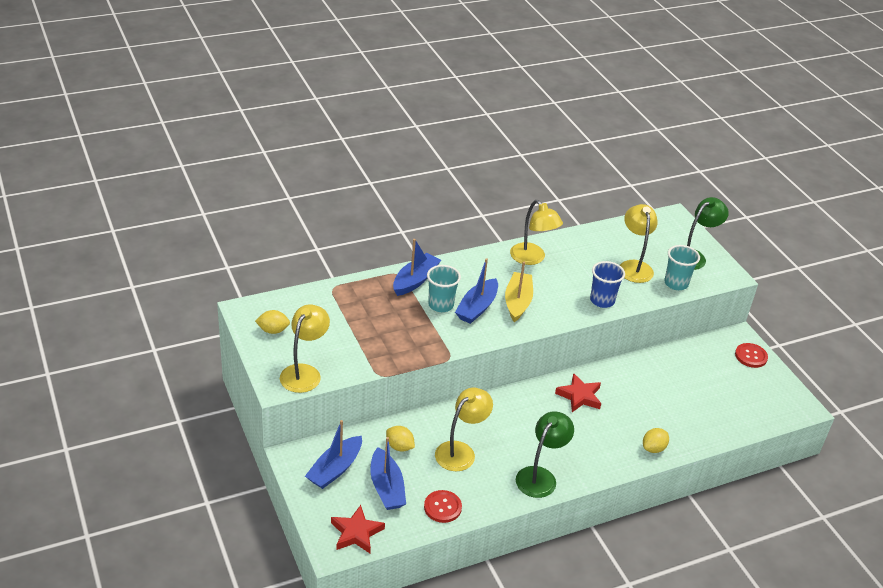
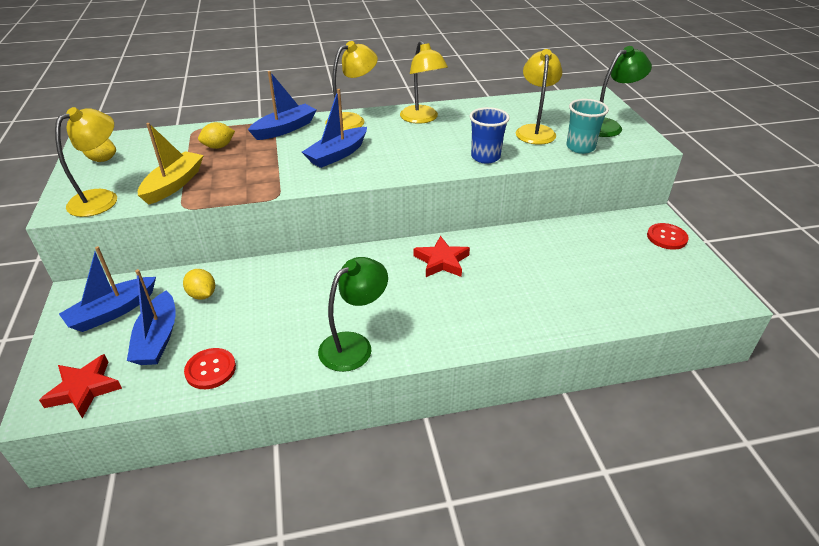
camera: 15 degrees right, 0 degrees up
turquoise cup [427,265,461,312] -> none
yellow lamp [435,388,493,471] -> yellow lamp moved to [325,41,378,130]
yellow boat [505,262,533,322] -> yellow boat moved to [138,123,204,205]
yellow lemon [643,428,669,453] -> yellow lemon moved to [198,122,235,149]

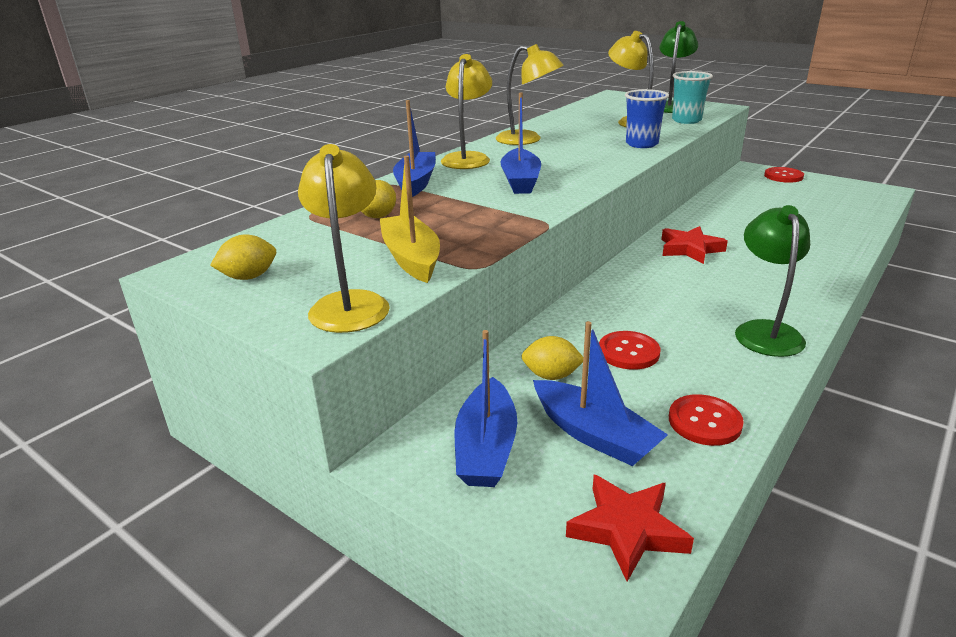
camera: 40 degrees left, 10 degrees down
none -> red button [599,331,660,370]

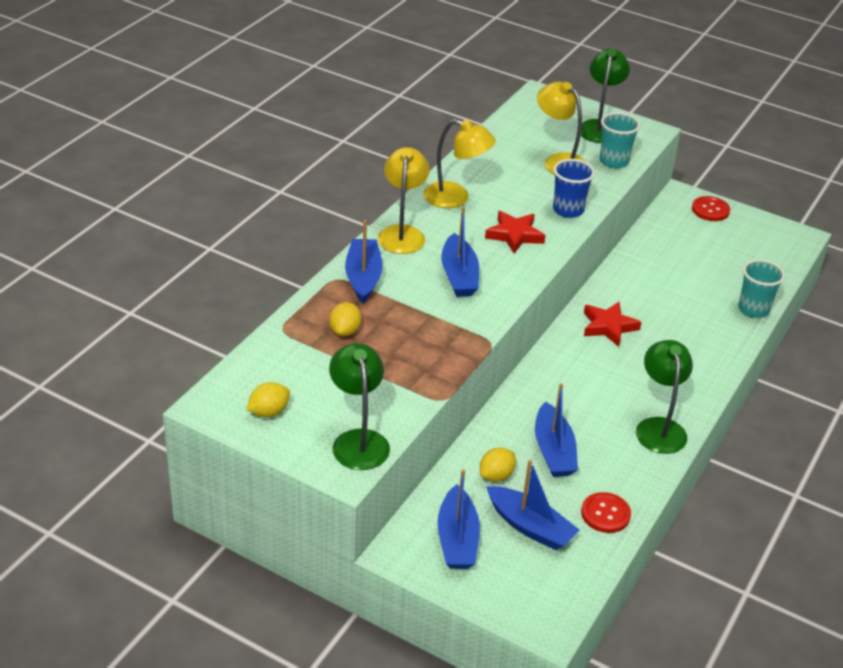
camera: 10 degrees left, 10 degrees up
yellow lamp [298,144,390,333] -> green lamp [329,343,390,470]
yellow boat [380,156,440,283] -> none
yellow lemon [521,336,583,380] -> yellow lemon turned 45 degrees counterclockwise [480,447,516,482]
red star [566,475,694,582] -> red star moved to [485,211,546,254]
red button [599,331,660,370] -> blue boat [535,383,578,477]
none -> turquoise cup [738,259,785,318]

